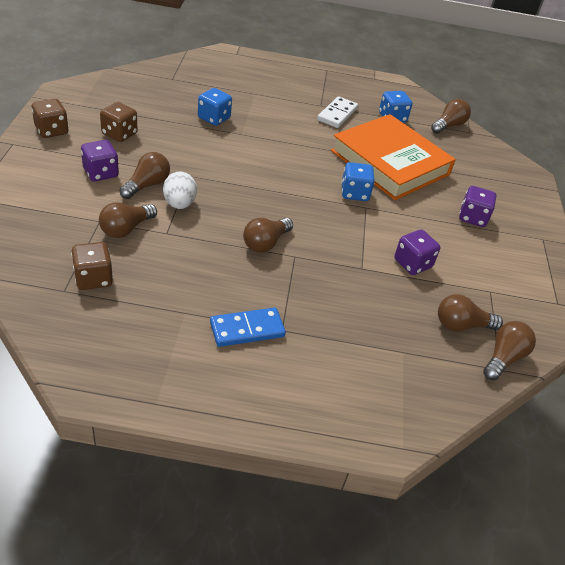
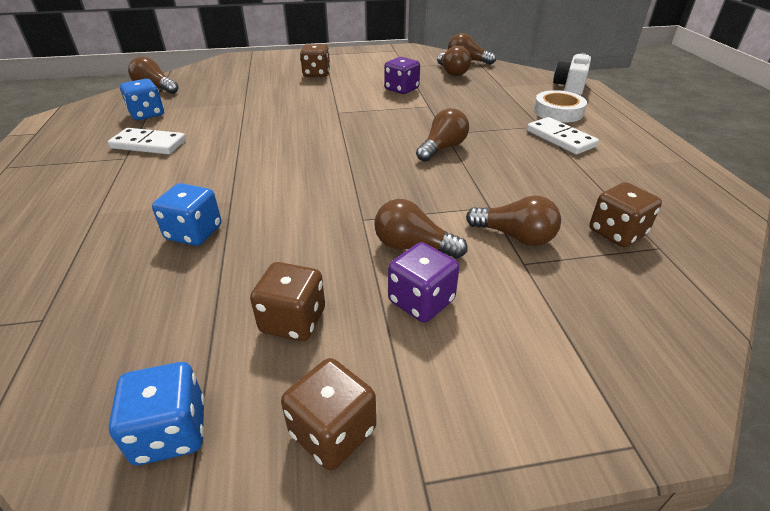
camera: 100 degrees left, 5 degrees down
white egg [163,171,197,209] -> none
blue domino [210,307,286,347] -> white domino [527,117,599,154]
brown light bulb [243,218,293,253] -> brown light bulb turned 75 degrees counterclockwise [416,108,469,162]
orange book [331,114,456,200] -> none
blue dice [341,162,375,201] -> blue dice moved to [109,362,205,465]
purple dice [459,186,496,227] -> brown dice [300,44,330,77]
none -> white tape [533,90,587,122]
none -> white camera [553,53,591,95]

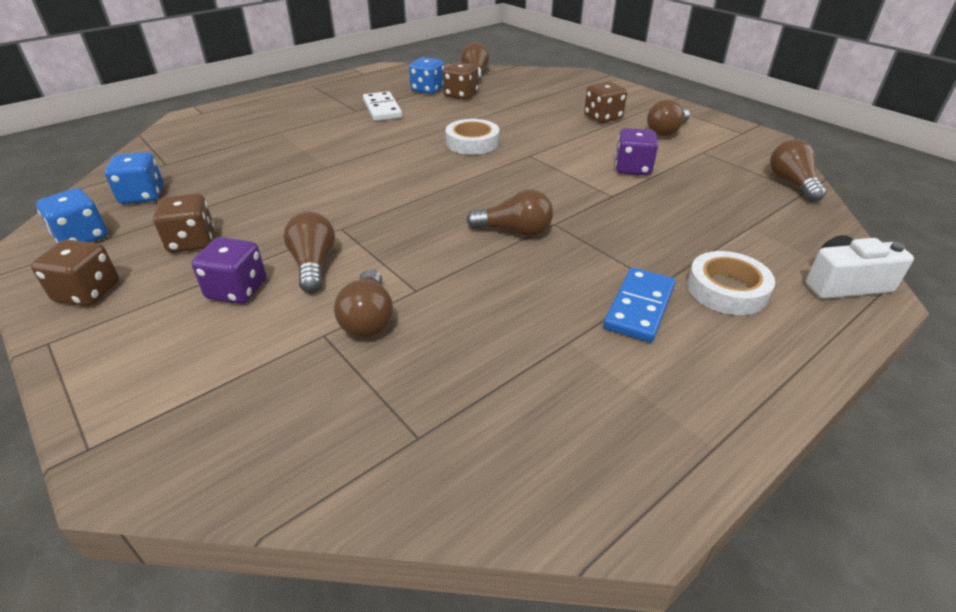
camera: 60 degrees right, 0 degrees up
blue dice [152,183,221,246] -> blue dice moved to [105,152,164,204]
brown light bulb [437,46,471,76] -> brown light bulb moved to [647,99,690,136]
white domino [527,117,599,154] -> blue domino [603,267,676,343]
brown dice [589,182,662,247] -> brown dice moved to [443,62,478,100]
none -> white tape [446,119,499,155]

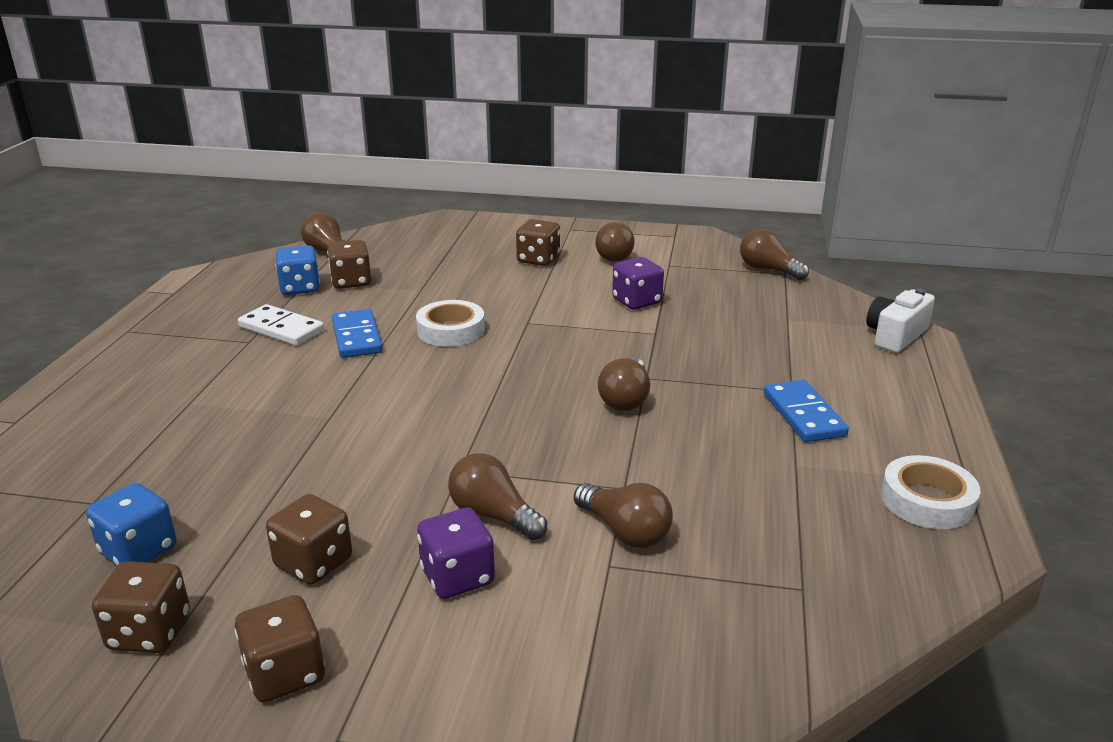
camera: 40 degrees left, 10 degrees down
blue dice [36,188,108,243] -> brown dice [92,561,190,653]
brown light bulb [466,189,553,236] -> brown light bulb turned 135 degrees clockwise [598,357,650,411]
white tape [687,251,775,315] -> white tape moved to [881,455,981,529]
none -> blue domino [332,309,383,358]

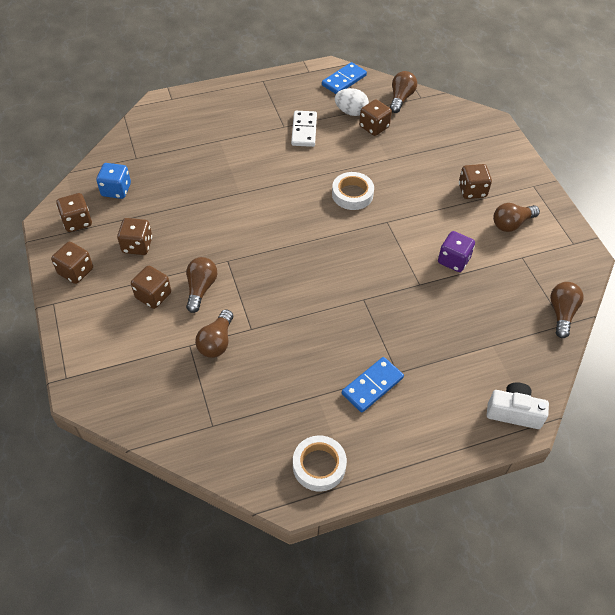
camera: 60 degrees right, 25 degrees up
blue dice [276,245,320,295] -> white egg [335,88,369,116]
blue domino [332,309,383,358] -> blue domino moved to [322,62,367,94]
purple dice [417,508,495,599] -> brown dice [131,266,171,309]
brown light bulb [598,357,650,411] -> none

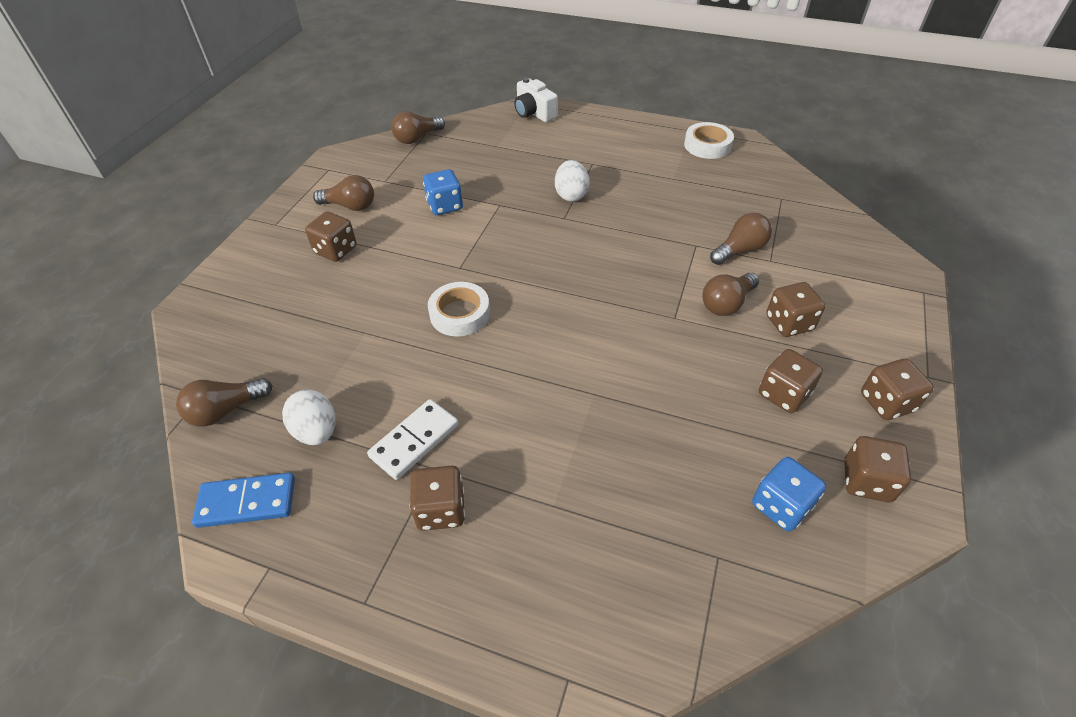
camera: 140 degrees left, 5 degrees down
blue domino [342,357,404,413] -> none
brown dice [359,99,392,136] -> brown dice moved to [410,466,465,531]
purple dice [438,231,475,272] -> blue dice [423,169,463,215]
none -> white egg [555,160,590,202]

